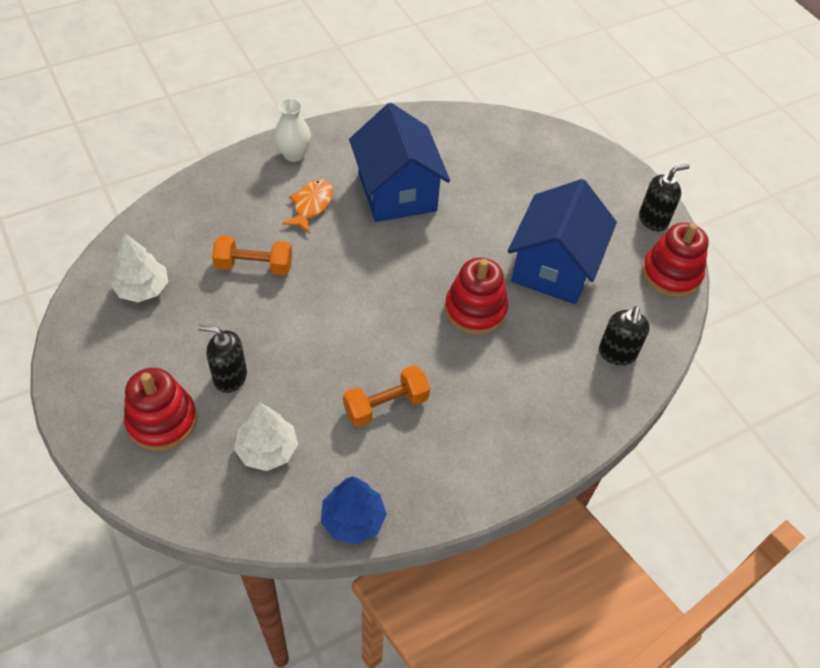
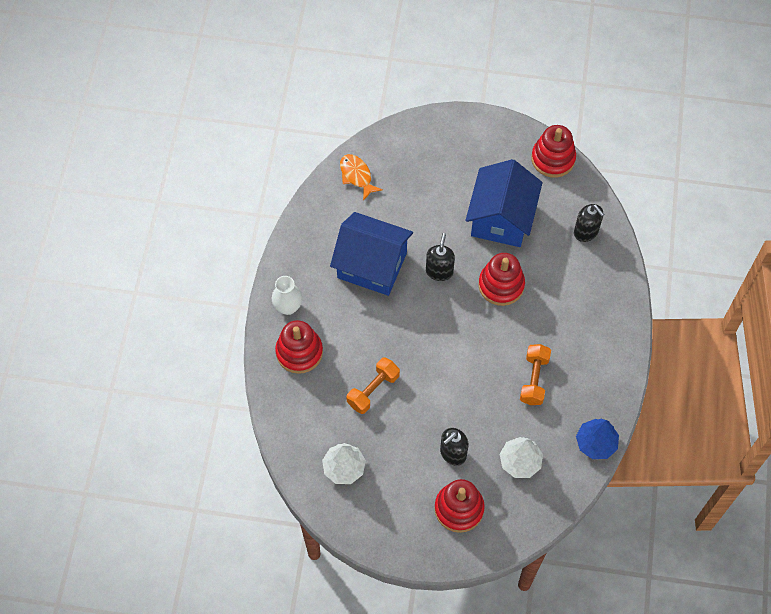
camera: 50 degrees left, 10 degrees up
orange fish [282,179,333,233] -> orange fish moved to [340,154,383,201]
blue house [508,179,617,304] -> blue house turned 45 degrees clockwise [465,159,543,247]
black soap dispenser [639,164,690,232] -> black soap dispenser moved to [426,233,455,281]
none -> red stacking toy [275,320,323,374]

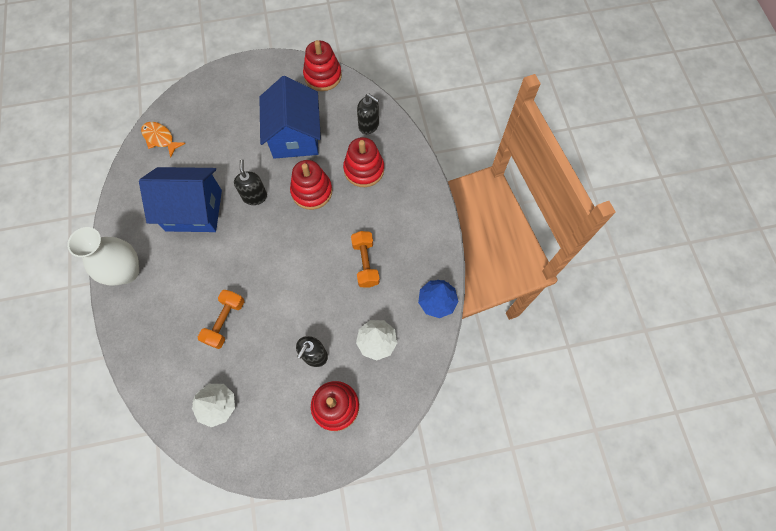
camera: 20 degrees left, 5 degrees up
white vase [272,276,302,315] -> white vase [67,227,139,285], size x1.60
red stacking toy [275,320,323,374] -> red stacking toy moved to [343,137,384,187]

